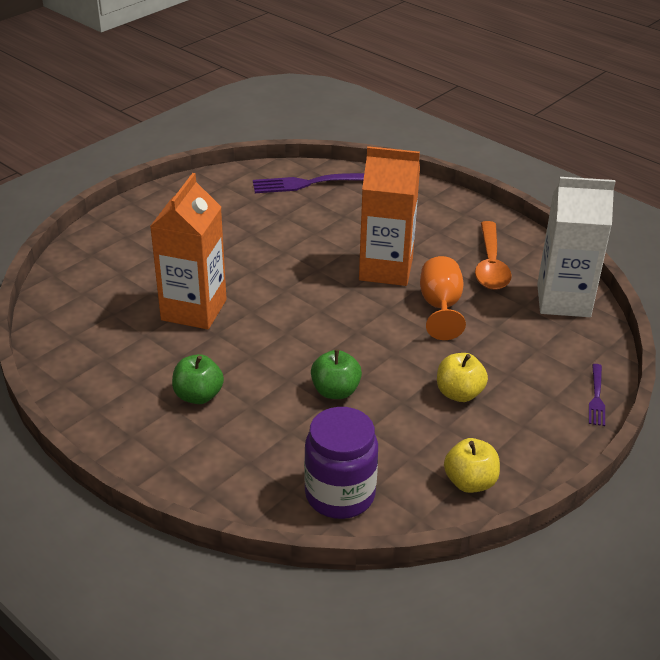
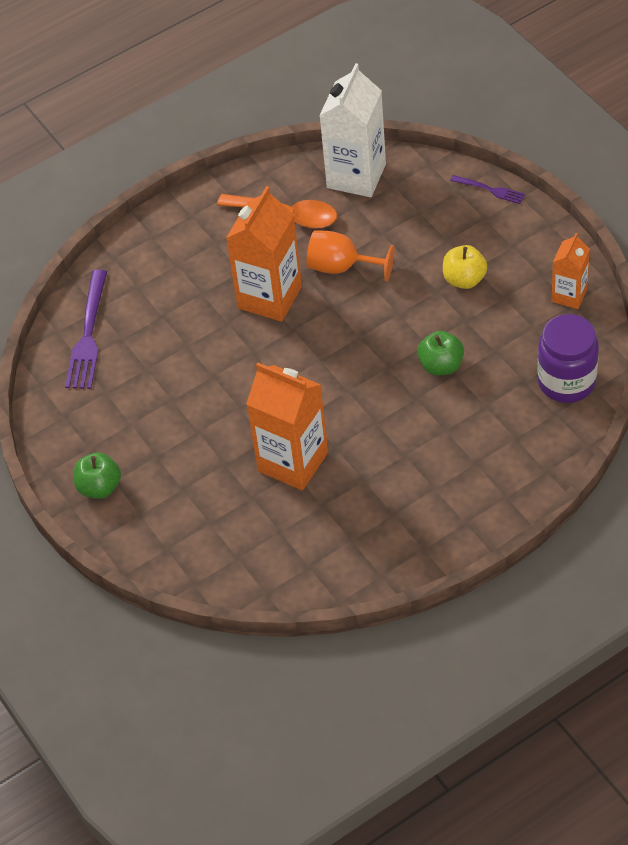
camera: 70 degrees left, 15 degrees up
green apple [172,354,224,404] -> green apple moved to [73,452,121,499]
yellow apple [444,438,500,493] -> orange carton [552,233,590,309]

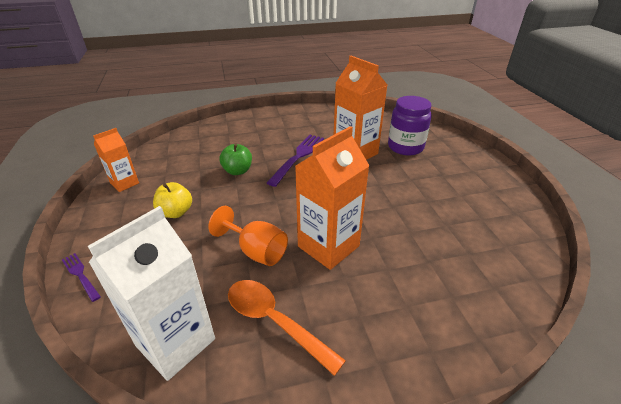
camera: 165 degrees left, 15 degrees down
purple fork [65,270,107,389] -> purple fork moved to [267,135,324,187]
green apple [73,452,121,499] -> none
purple jar [537,314,599,403] -> purple jar moved to [388,96,432,155]

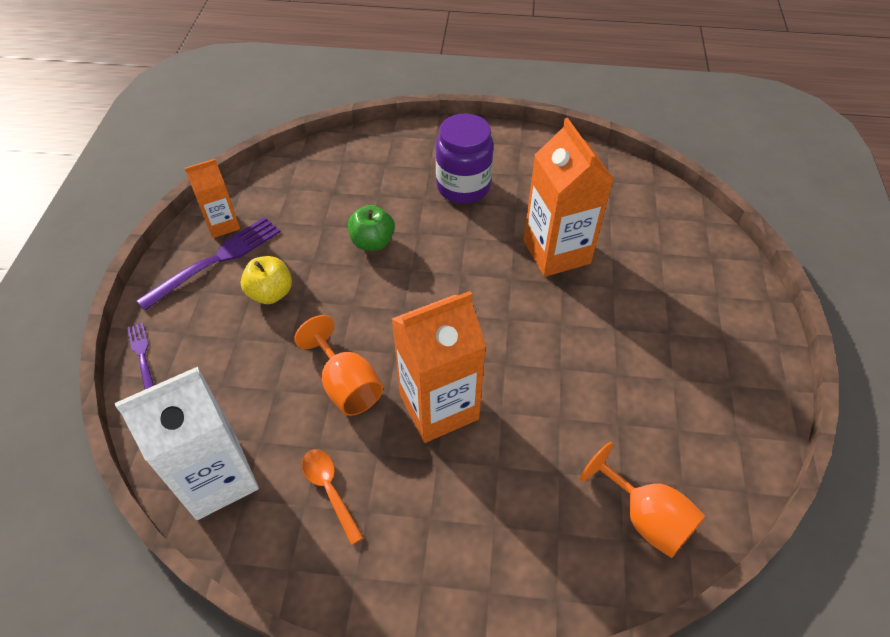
camera: 20 degrees right, 15 degrees up
orange spoon [228,280,346,376] -> orange spoon [302,449,364,545], size x0.63
purple fork [267,135,324,187] -> purple fork moved to [136,217,281,310]
purple jar [388,96,432,155] -> purple jar moved to [436,114,494,204]
none -> orange goblet [580,442,705,558]

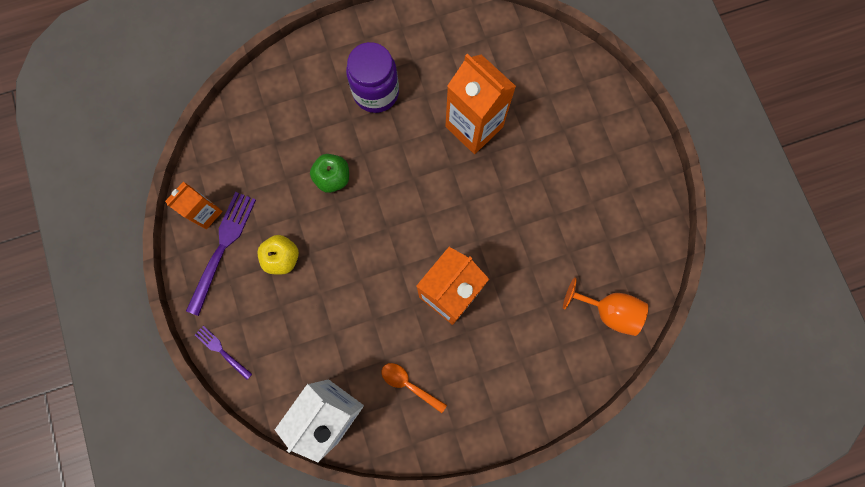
camera: 25 degrees left, 25 degrees up
orange goblet [294,315,383,416] -> none

